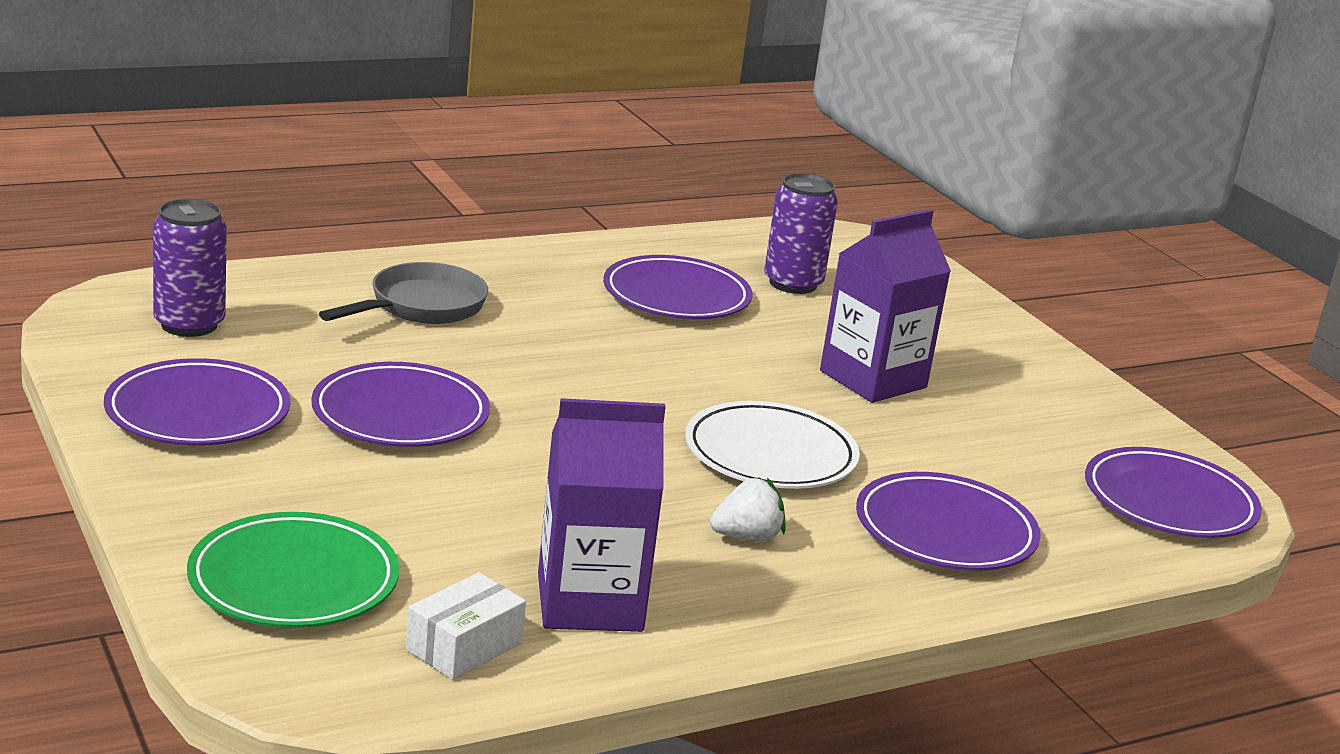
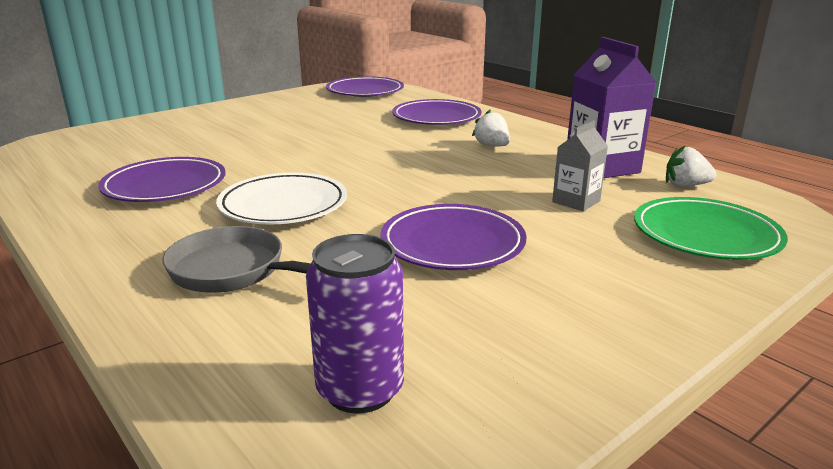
camera: 100 degrees left, 0 degrees up
purple plate [104,358,290,446] -> none
white box [406,572,526,680] -> white strawberry [666,145,717,187]
white plate [685,401,860,489] -> white plate moved to [216,172,347,225]
purple can [764,173,838,294] -> none
purple carton [820,209,951,403] -> none
none -> grey carton [552,120,608,211]

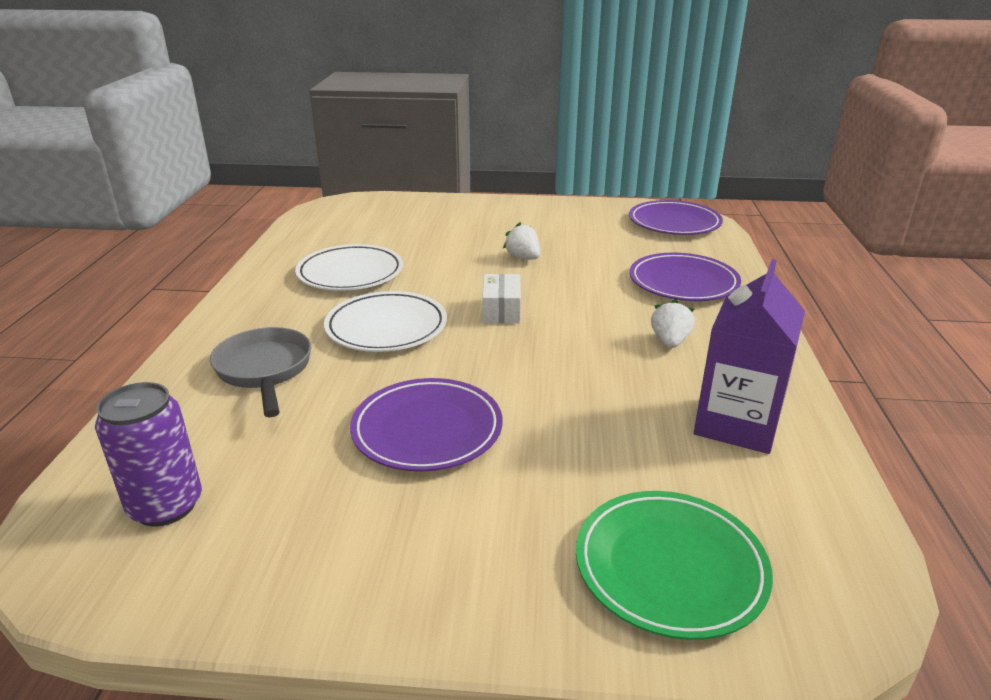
camera: 45 degrees right, 5 degrees up
purple plate [98,157,226,202] -> white plate [295,244,403,291]
grey carton [552,120,608,211] -> none
white strawberry [666,145,717,187] -> white strawberry moved to [503,222,540,260]
none -> white box [482,274,521,323]

